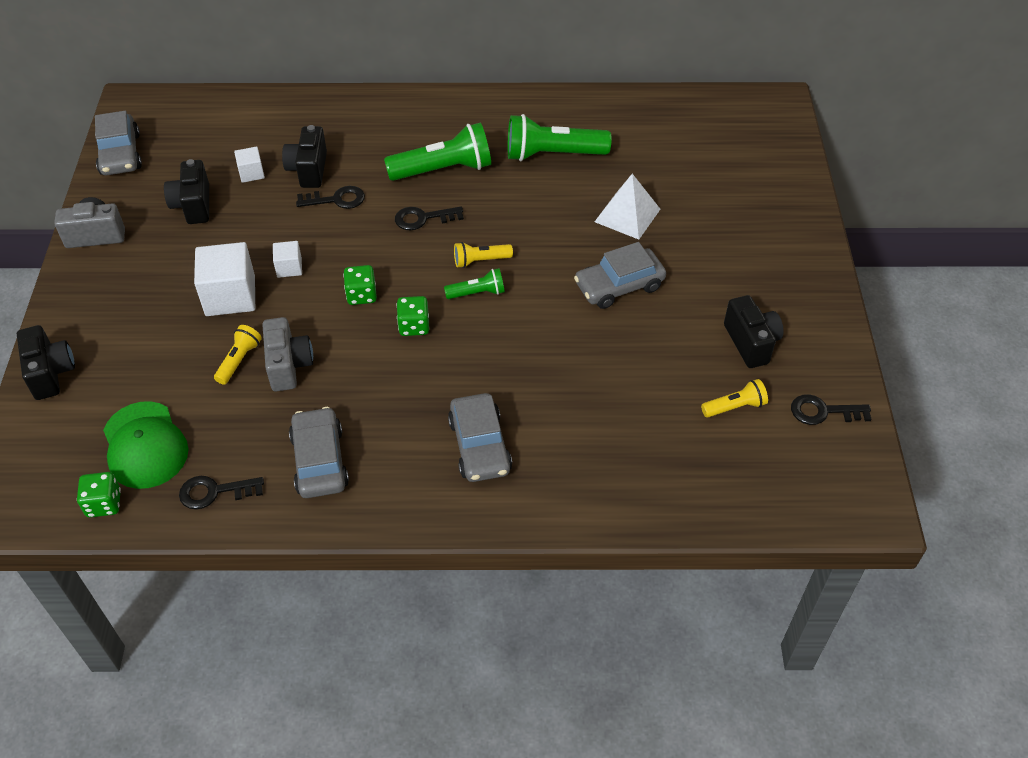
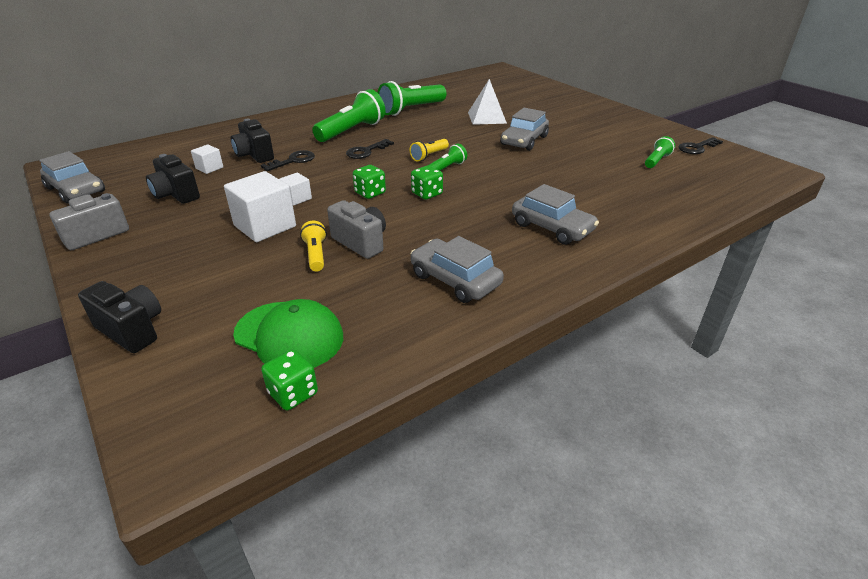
camera: 35 degrees left, 15 degrees down
black key [179,476,264,510] -> none
yellow flashlight [701,379,768,418] -> green flashlight [645,136,675,168]
black camera [724,295,784,368] -> none

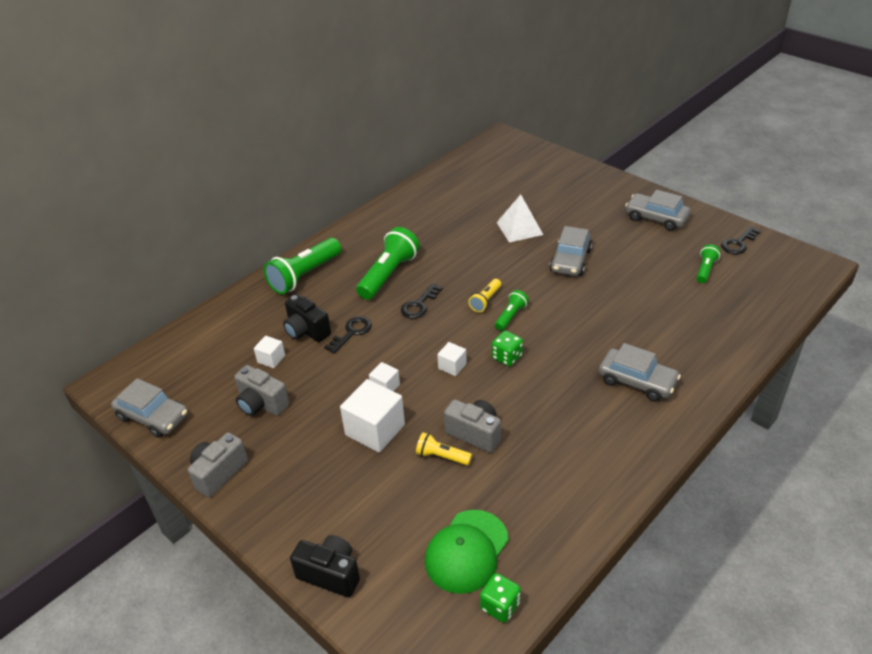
camera: 10 degrees left, 5 degrees up
black camera [146,154,200,204] -> grey camera [234,365,289,416]
green cap [233,299,343,368] -> green cap turned 105 degrees clockwise [425,510,509,594]
yellow flashlight [300,221,327,272] -> yellow flashlight turned 45 degrees counterclockwise [416,432,472,465]
green dice [353,165,386,199] -> white cube [437,342,467,376]
green flashlight [377,81,447,116] -> green flashlight moved to [264,238,341,294]
grey car [411,236,504,303] -> grey car moved to [625,190,691,231]

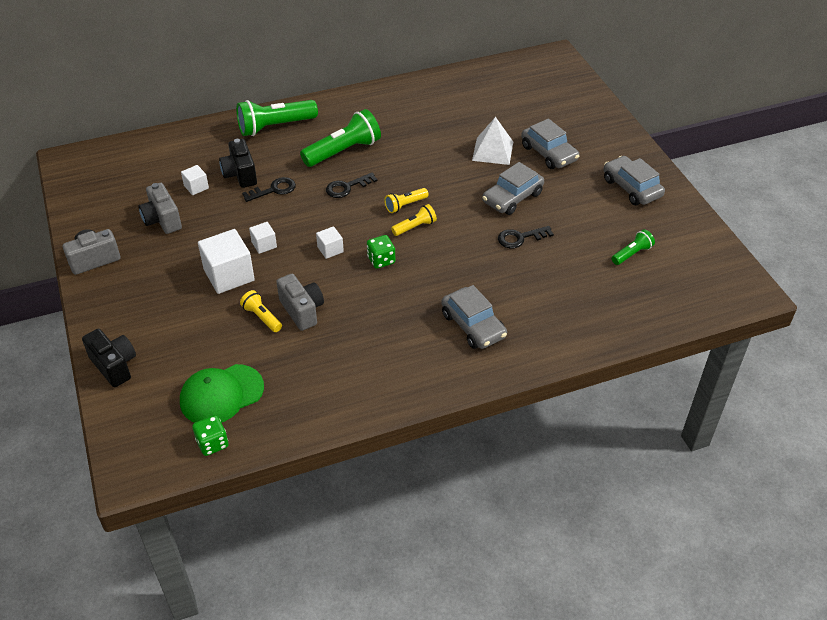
camera: 25 degrees right, 5 degrees up
grey car [111,378,188,438] -> grey car moved to [521,119,579,169]
green flashlight [495,290,529,331] -> yellow flashlight [391,204,437,236]
black key [721,226,761,254] -> black key moved to [498,226,554,248]

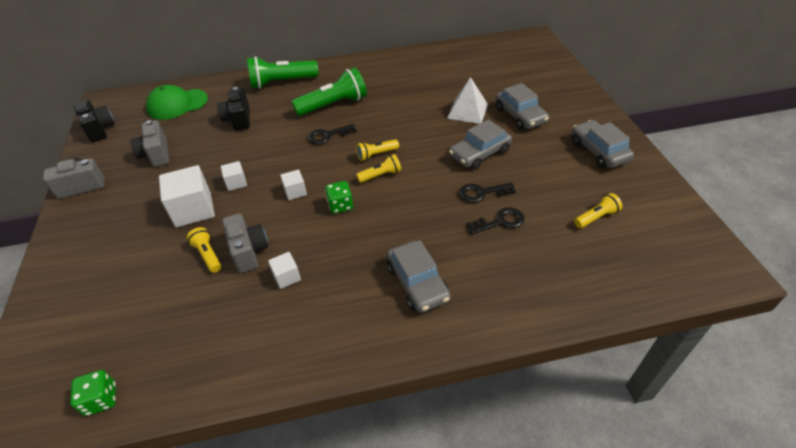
camera: 10 degrees right, 0 degrees up
black camera [82,329,136,387] -> black camera moved to [73,100,115,142]
green cap [180,364,264,423] -> green cap moved to [146,85,208,120]
white cube [181,165,209,195] -> white cube moved to [268,252,301,289]
black key [242,177,296,202] -> black key moved to [466,207,525,235]
green flashlight [612,229,655,265] -> yellow flashlight [574,193,622,228]

